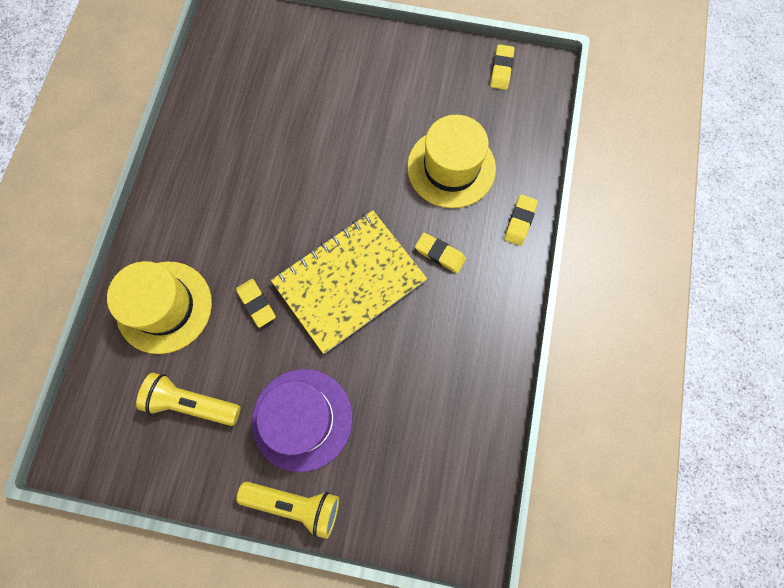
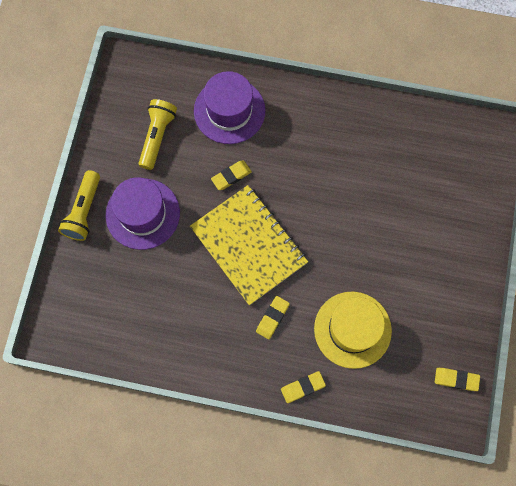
camera: 90 degrees right, 0 degrees up
yellow hat [107,261,212,354] -> purple hat [194,71,265,144]
yellow eraser [504,195,538,246] -> yellow eraser turned 45 degrees counterclockwise [281,371,326,403]

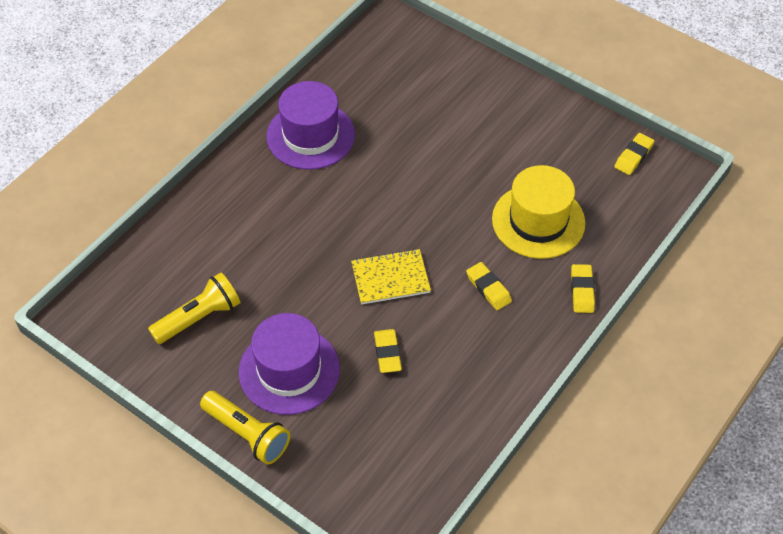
camera: 65 degrees left, 20 degrees down
yellow flashlight [139,99,177,170] -> yellow flashlight turned 105 degrees clockwise [148,273,240,344]
yellow notebook [190,185,308,305] -> yellow notebook [351,249,431,305], size x0.55
purple hat [194,71,265,144] -> purple hat moved to [266,81,355,170]
yellow eraser [211,161,252,190] -> yellow eraser moved to [374,329,402,373]

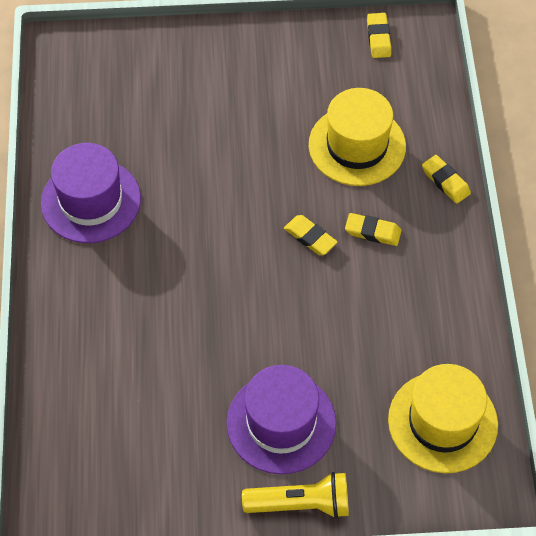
camera: 40 degrees left, 5 degrees up
yellow flashlight [148,273,240,344] -> none
yellow notebook [351,249,431,305] -> none
yellow eraser [374,329,402,373] -> yellow eraser moved to [284,215,337,255]
none -> yellow hat [388,364,498,473]

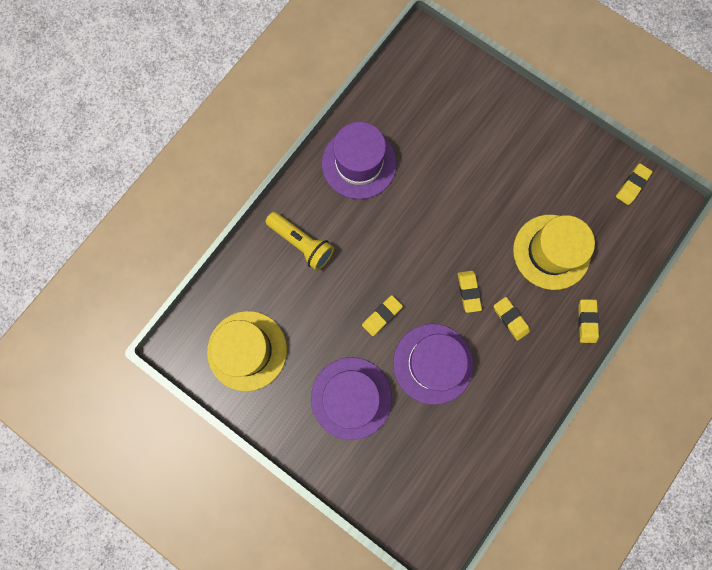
camera: 40 degrees right, 20 degrees up
yellow flashlight [242,472,349,519] -> yellow flashlight moved to [266,212,334,271]
yellow hat [388,364,498,473] -> yellow hat moved to [207,311,287,391]
none -> yellow eraser [362,295,403,336]
none -> purple hat [393,324,473,405]

